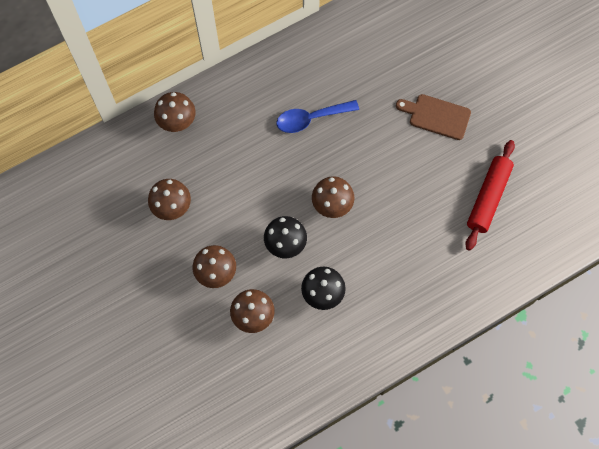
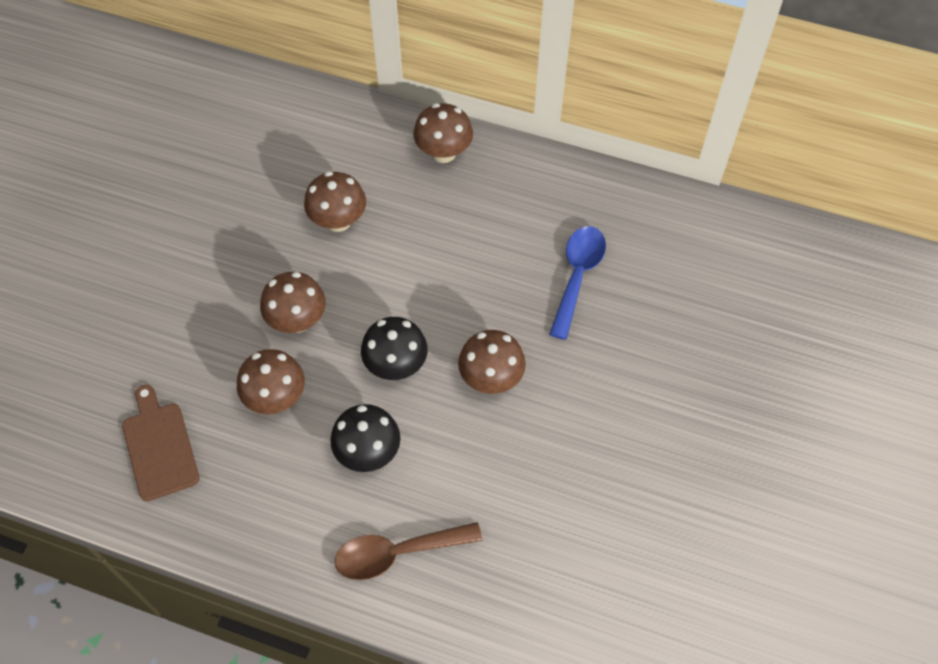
camera: 50 degrees right, 10 degrees down
blue spoon [276,100,359,133] -> blue spoon turned 75 degrees clockwise [549,226,606,340]
brown cutting board [396,94,471,140] -> brown cutting board moved to [122,384,199,501]
red rolling pin [466,140,515,250] -> none
none -> brown spoon [335,522,482,580]

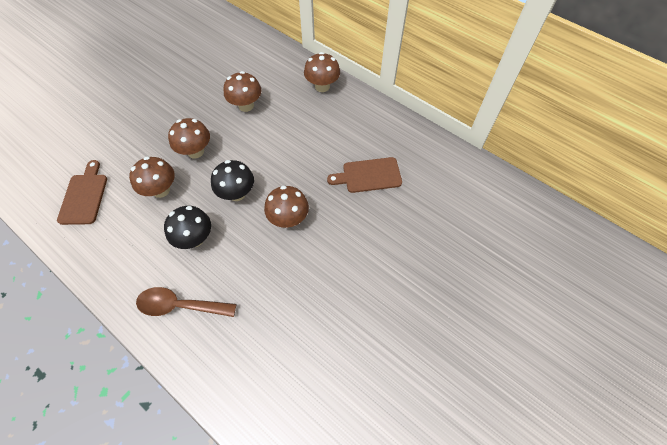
camera: 20 degrees right, 0 degrees up
blue spoon [549,226,606,340] -> brown cutting board [327,157,402,193]

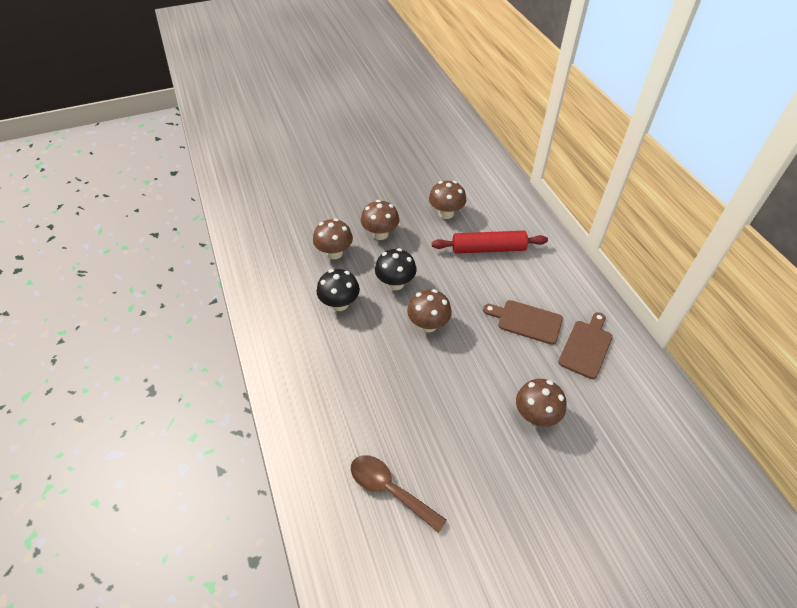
camera: 30 degrees right, 10 degrees down
brown cutting board [57,160,107,225] -> brown cutting board moved to [558,312,613,379]
brown spoon [136,287,236,317] -> brown spoon moved to [351,455,447,533]
brown mushroom [304,52,340,92] -> brown mushroom moved to [516,379,567,427]
none -> red rolling pin [432,231,548,254]

